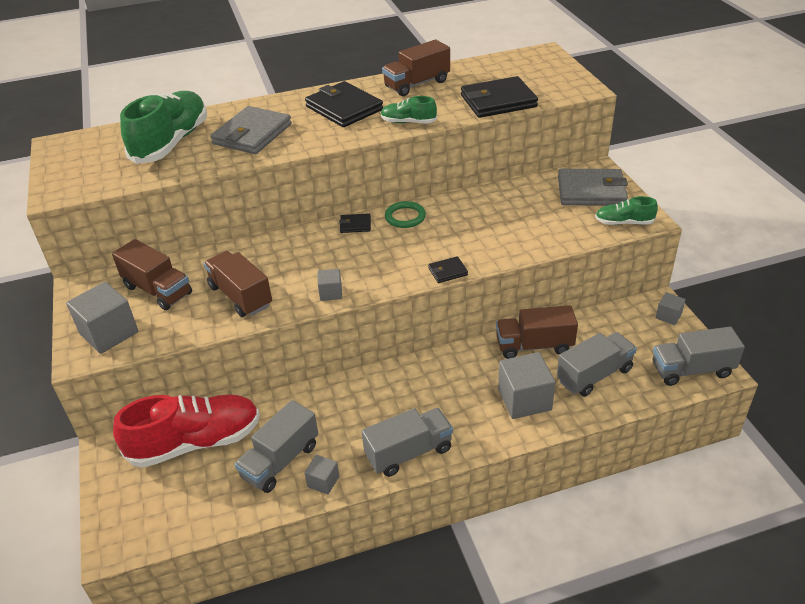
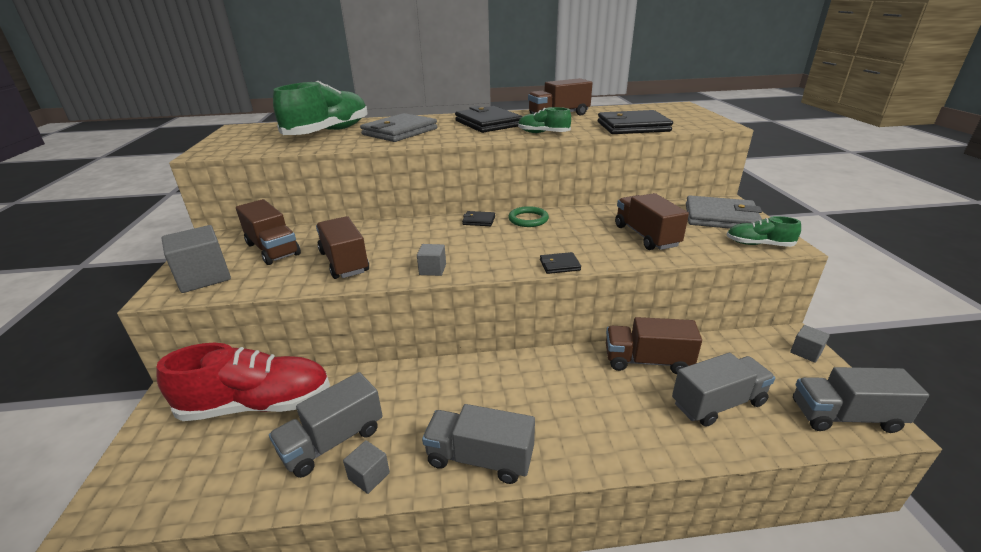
camera: 10 degrees right, 10 degrees down
grey truck [362,408,453,477] -> grey truck turned 150 degrees counterclockwise [422,404,535,484]
grey cube [498,352,556,419] -> none
none -> brown truck [615,193,689,250]

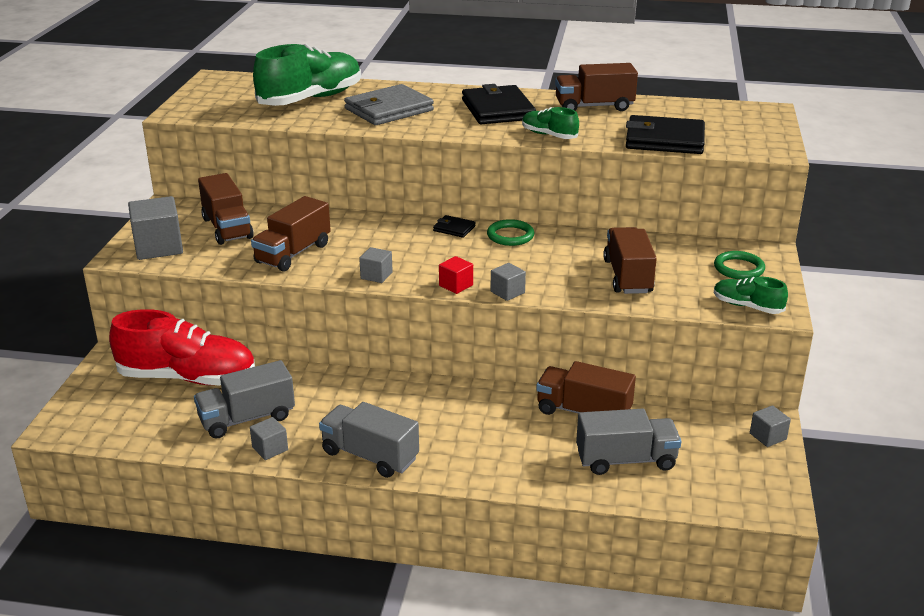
camera: 15 degrees right, 0 degrees up
brown truck [316,216,369,279] -> brown truck turned 135 degrees counterclockwise [251,196,331,272]
black wallet [540,252,581,274] -> grey cube [490,263,526,301]
grey wallet [686,195,762,229] -> green ring [714,251,765,280]
grey truck [793,367,929,433] -> none
none -> red cube [439,256,473,294]

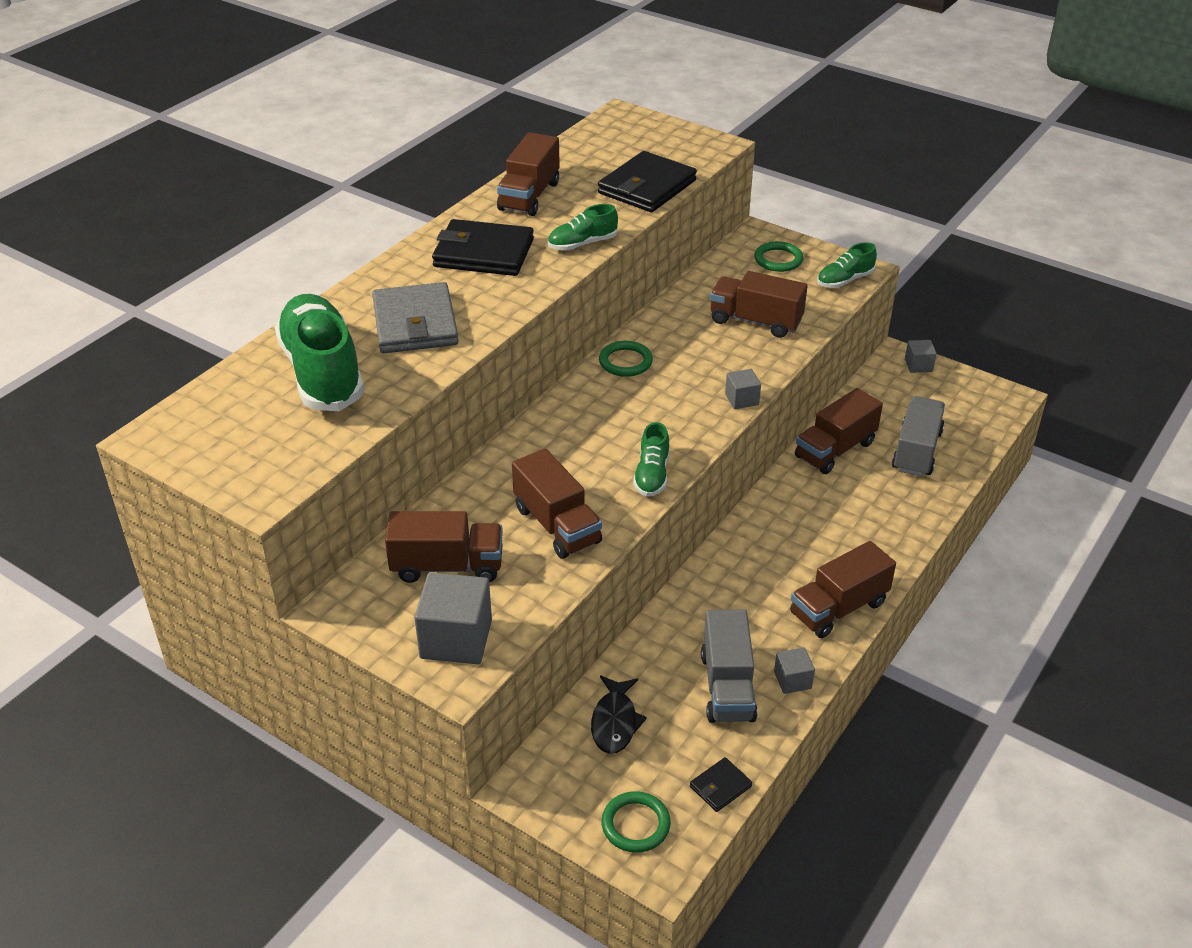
camera: 65 degrees left, 10 degrees up
red shoe [109,309,255,385] -> black fish [591,675,647,754]
grey truck [319,402,419,478] -> brown truck [790,541,896,638]
grey cube [359,247,393,283] -> green shoe [633,422,670,497]
black wallet [433,215,476,238] -> black wallet moved to [690,757,752,812]
red cube [439,256,473,294] -> none
none -> green ring [601,791,671,853]

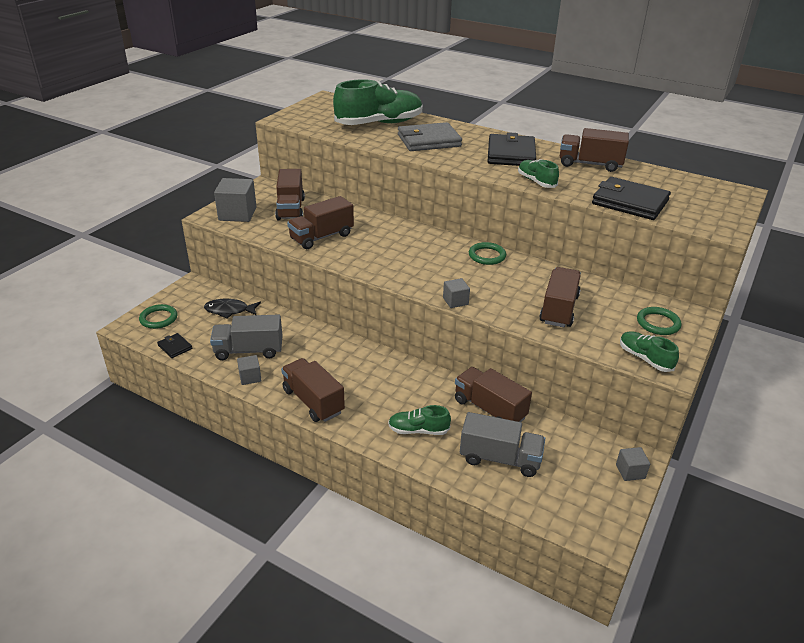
camera: 85 degrees right, 5 degrees down
green shoe [633,422,670,497] -> green shoe moved to [388,405,451,435]

